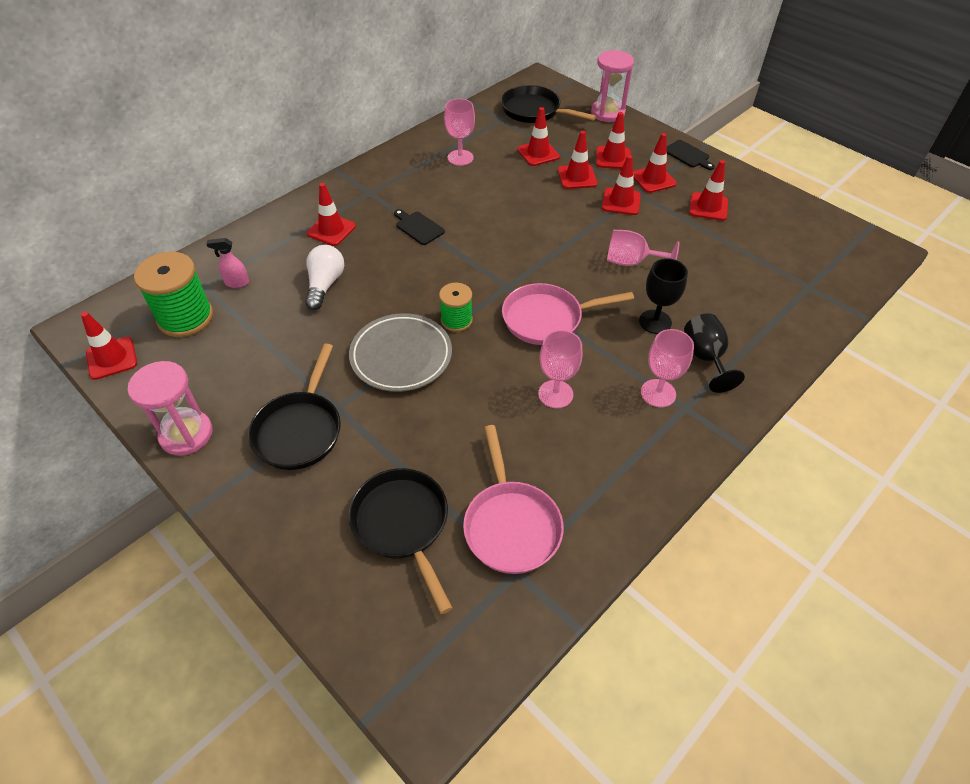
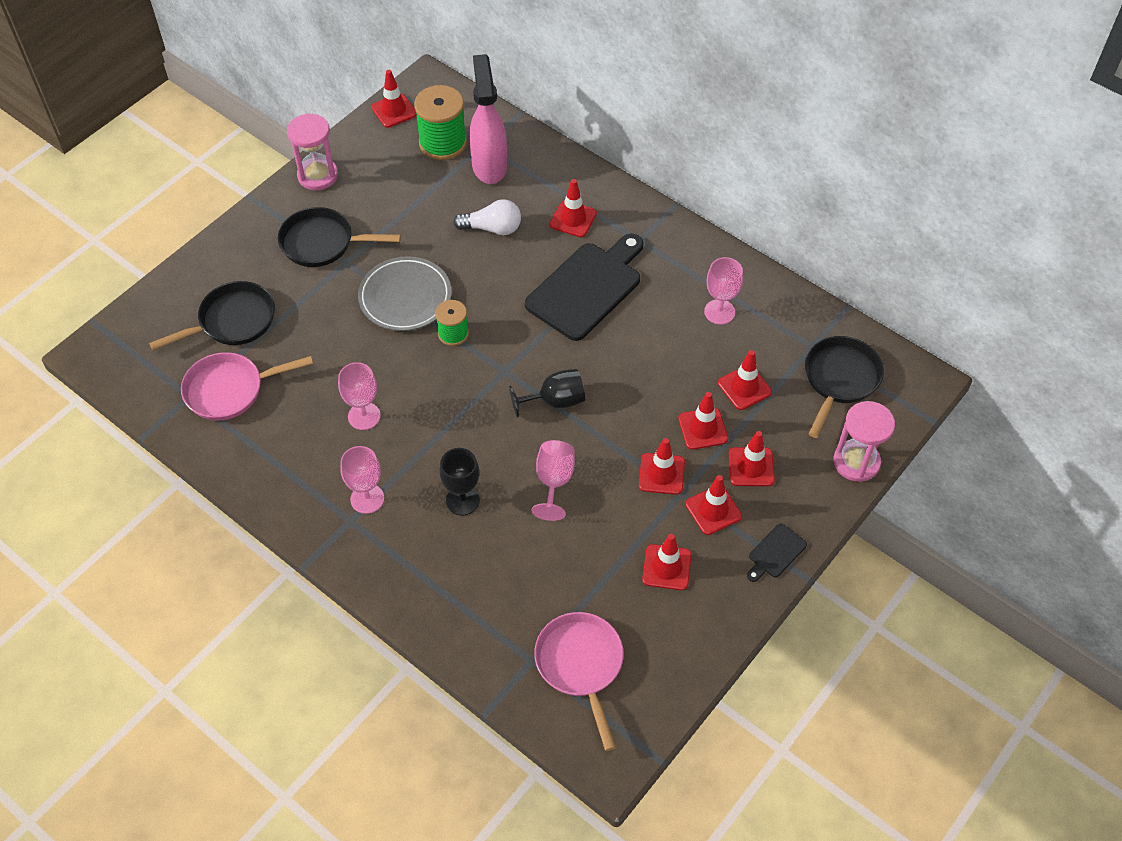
camera: 85 degrees right, 5 degrees up
pink spray bottle [206,238,249,288] -> pink spray bottle [469,54,507,184], size x2.37
black cutting board [394,209,445,245] -> black cutting board [525,234,643,341], size x2.26
pink pan [502,283,634,345] -> pink pan moved to [534,612,624,751]
black goblet [684,313,745,393] -> black goblet moved to [509,369,585,418]

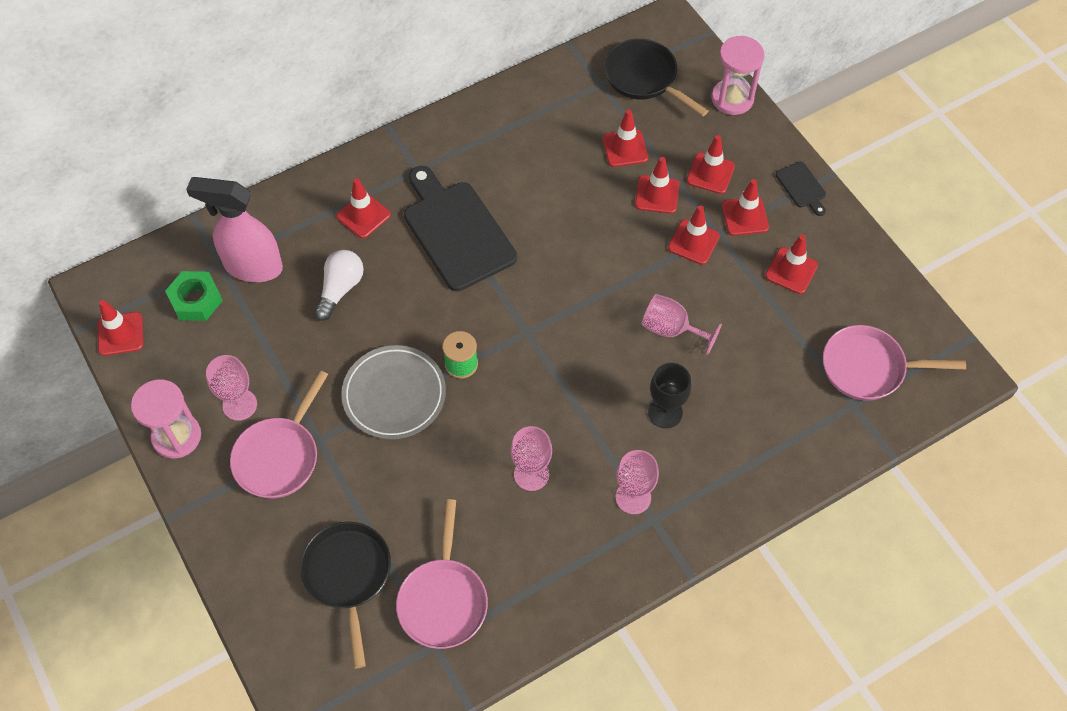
camera: 70 degrees left, 5 degrees up
black pan [278,207,401,267] -> pink pan [230,370,328,498]
green spool [414,85,467,160] -> green nut [165,271,223,321]
black goblet [509,369,585,418] -> none
pink goblet [704,257,743,325] -> pink goblet moved to [206,355,257,421]

